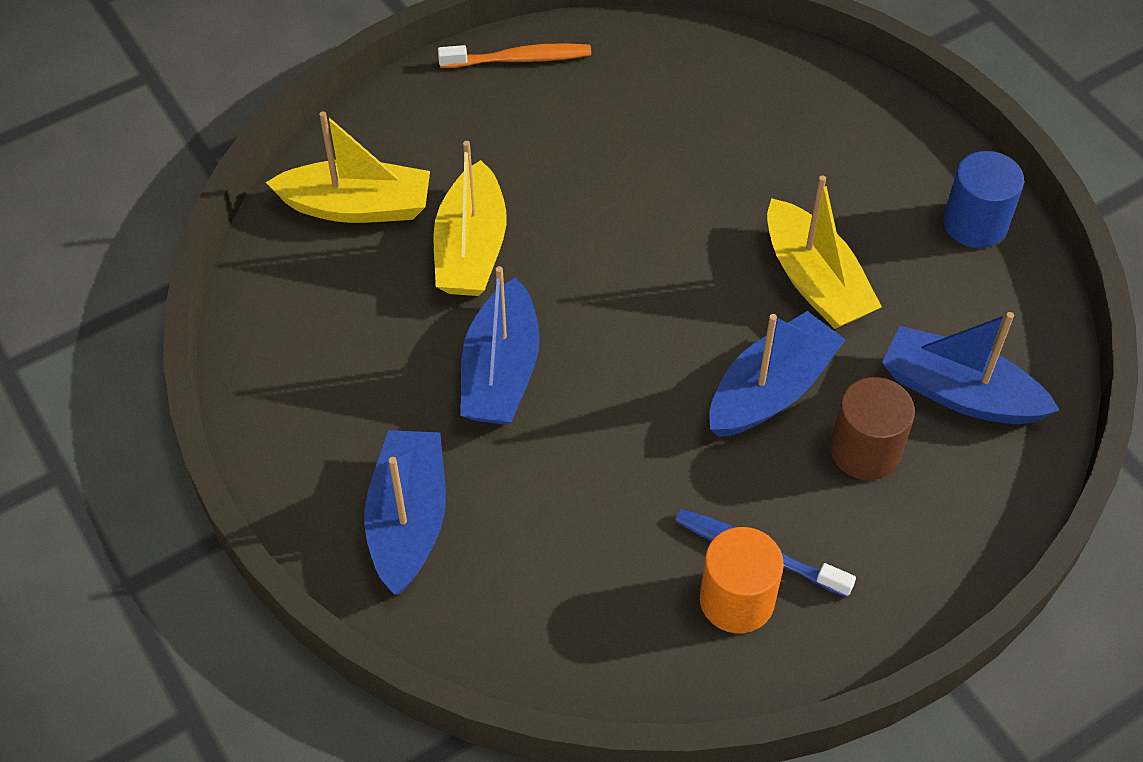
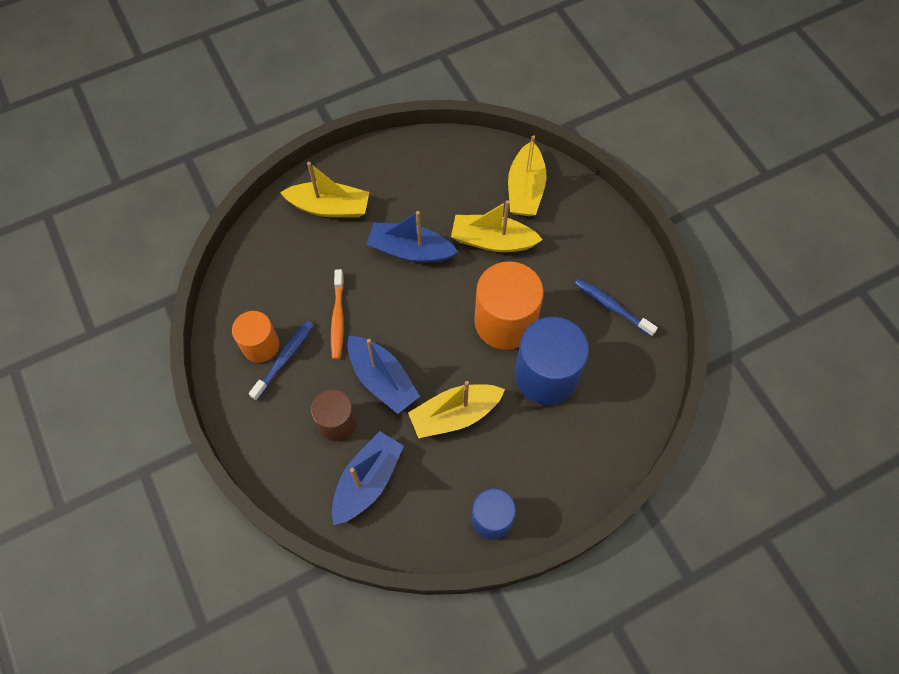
camera: 95 degrees right, 10 degrees up
blue boat [364,430,446,595] -> yellow boat [280,162,369,218]
orange toothbrush [438,43,591,68] -> orange toothbrush moved to [331,269,344,359]
none -> orange cylinder [474,261,544,350]
none -> blue cylinder [514,317,589,405]
none -> blue toothbrush [574,278,658,337]

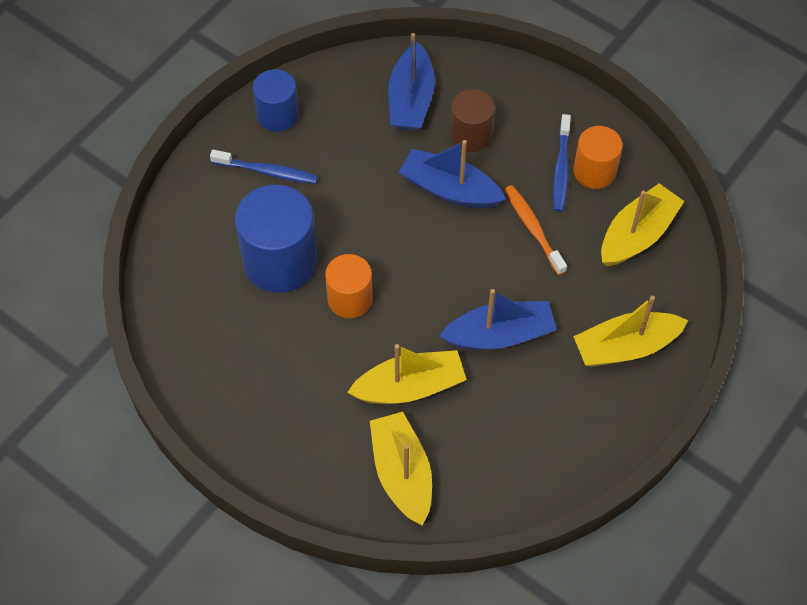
camera: 155 degrees right, 5 degrees down
yellow boat [408,381,505,438] -> yellow boat moved to [601,183,685,266]
orange cylinder [474,261,544,350] -> orange cylinder [325,254,373,318], size x0.60
blue toothbrush [574,278,658,337] -> blue toothbrush moved to [210,150,318,184]

